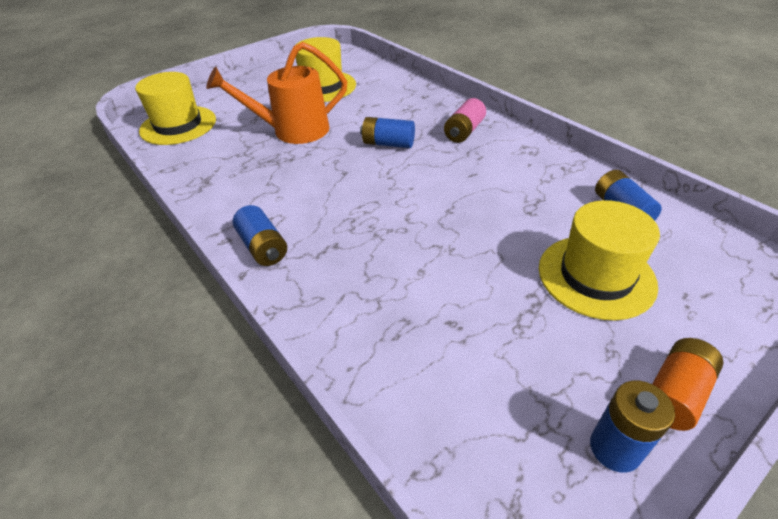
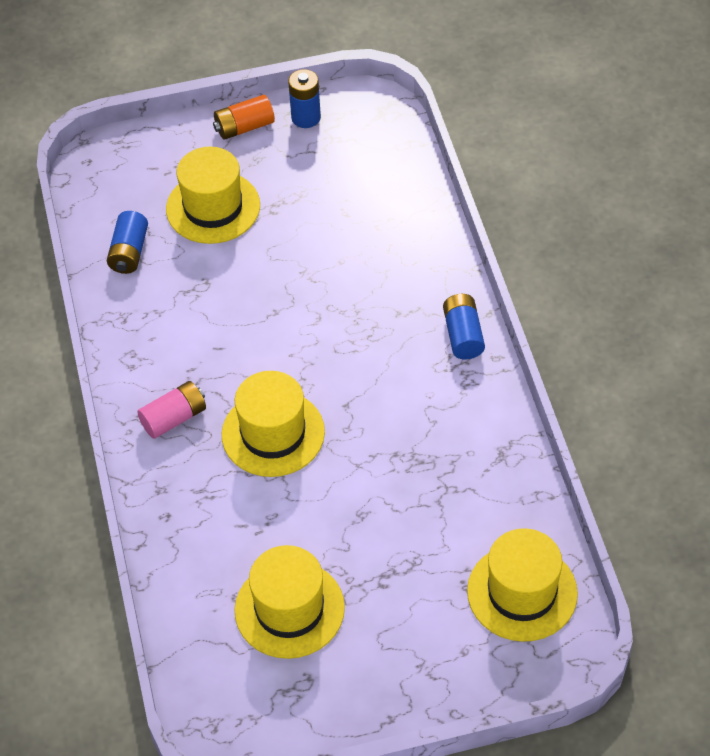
camera: 155 degrees left, 10 degrees up
orange watering can [206,42,347,144] -> none
blue battery [360,117,415,148] -> yellow hat [222,371,325,477]

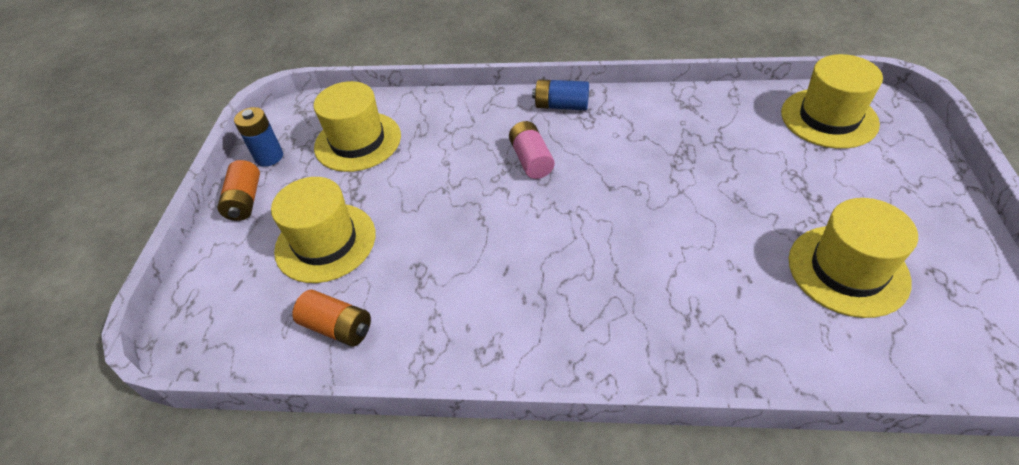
camera: 70 degrees left, 5 degrees down
blue battery [107,211,148,274] -> orange battery [292,290,371,346]
pink battery [137,381,206,439] -> pink battery moved to [509,121,554,179]
yellow hat [222,371,325,477] -> yellow hat moved to [314,81,401,172]

